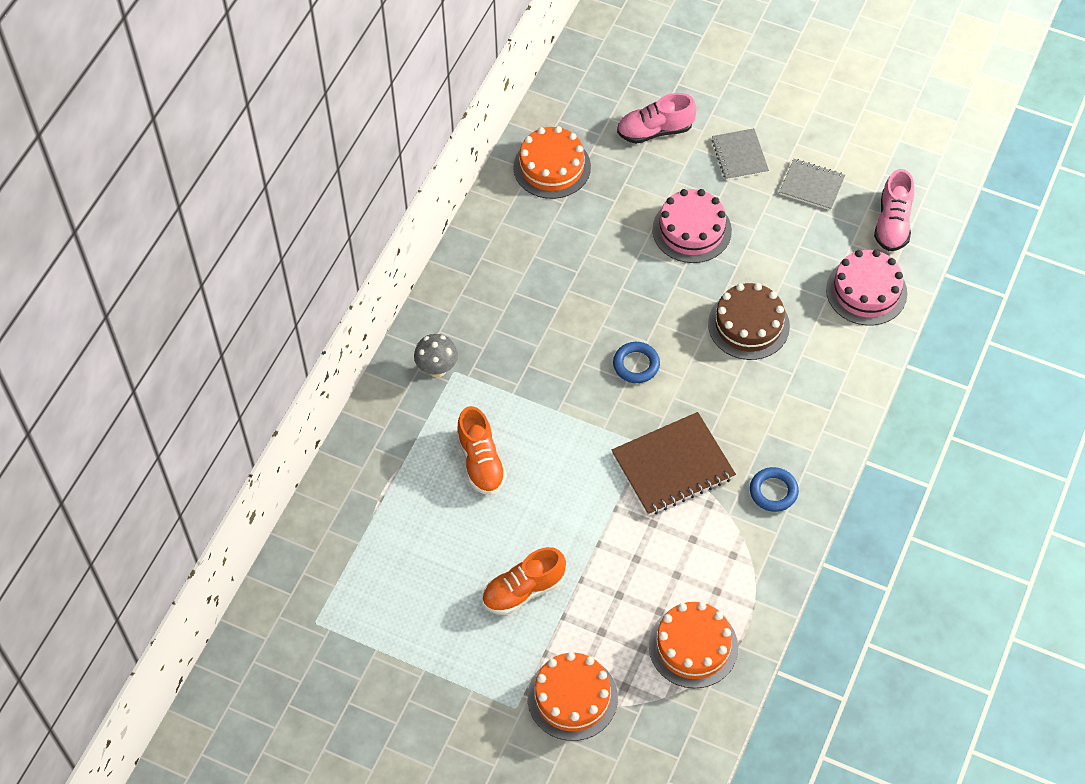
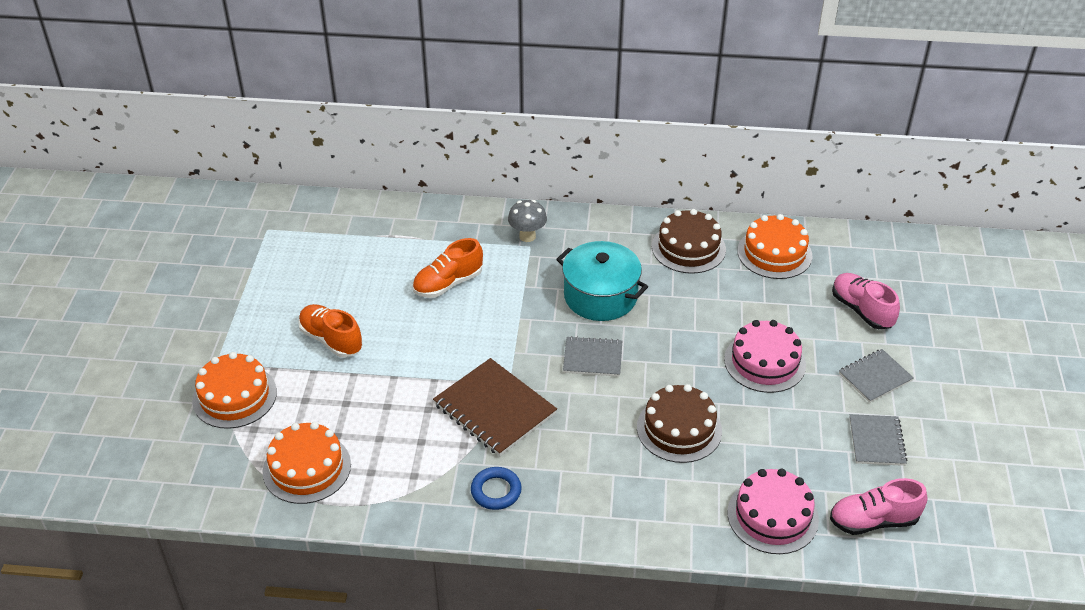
camera: 70 degrees right, 15 degrees down
blue ring [613,342,660,383] -> grey notebook [563,336,622,377]
none -> turquoise pot [556,241,648,321]
none -> brown cake [652,209,726,274]

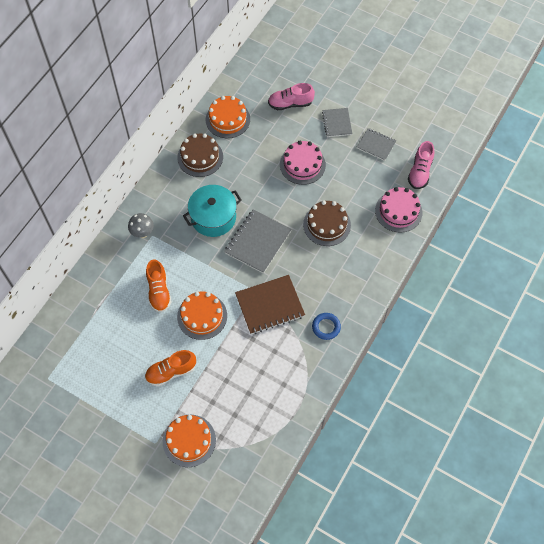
camera: 65 degrees left, 20 degrees up
orange cake [263,422,351,504] -> orange cake moved to [177,291,227,340]
grey notebook [563,336,622,377] -> grey notebook [224,209,292,274], size x1.65

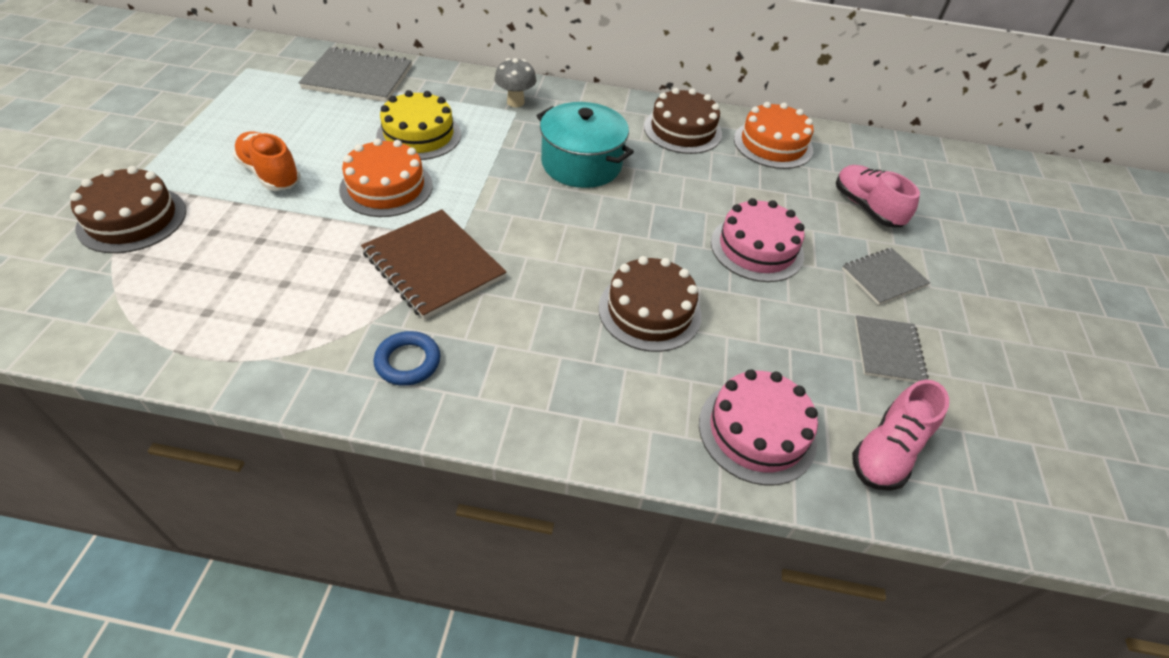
camera: 65 degrees right, 15 degrees down
orange shoe [146,259,171,312] -> yellow cake [376,90,461,160]
orange cake [163,415,216,467] -> brown cake [70,166,186,253]
grey notebook [224,209,292,274] -> grey notebook moved to [299,46,412,102]
pink shoe [408,141,435,189] -> pink shoe turned 45 degrees counterclockwise [852,380,949,491]

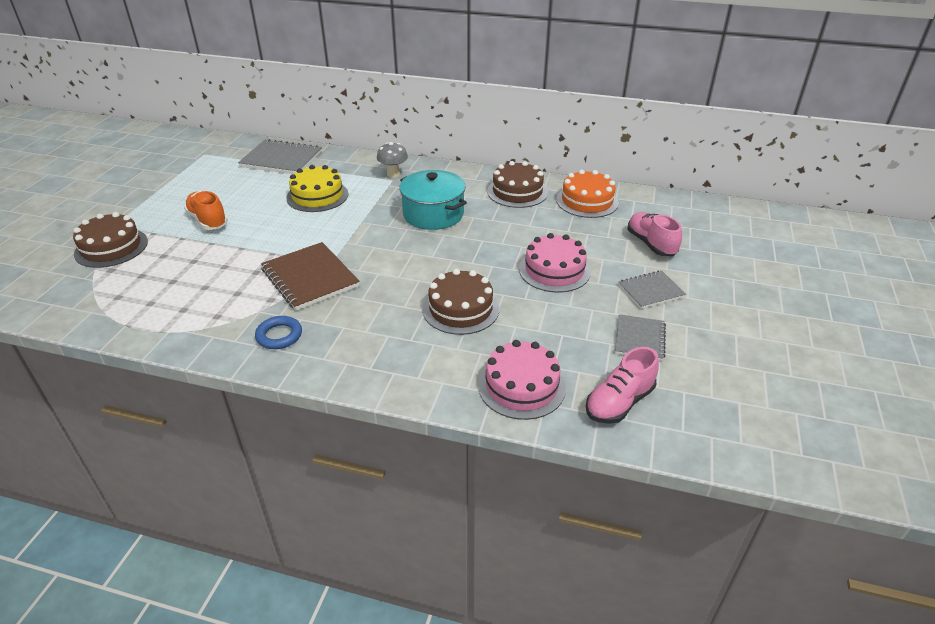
camera: 10 degrees right, 10 degrees down
orange cake [339,138,433,217] -> none

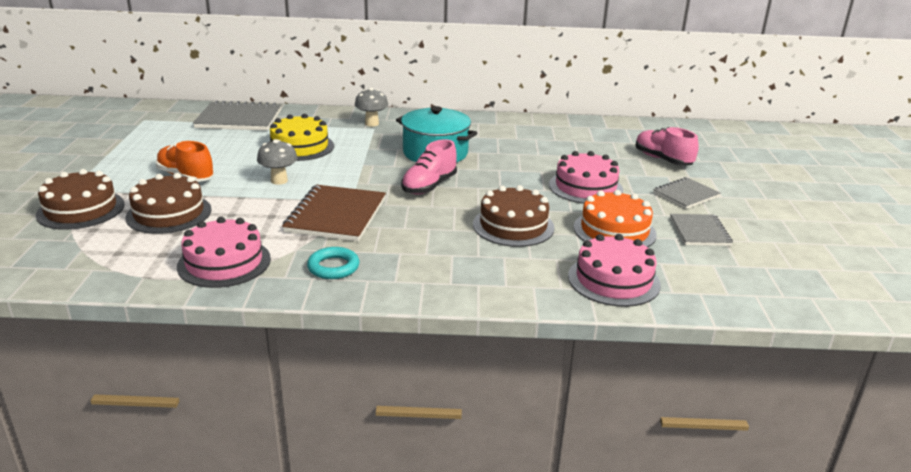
camera: 15 degrees left, 10 degrees down
blue ring [255,316,302,349] -> turquoise ring [307,247,360,279]
brown notebook [261,242,360,311] -> brown notebook turned 60 degrees clockwise [282,185,386,241]
brown cake [487,161,548,208] -> brown cake moved to [125,173,212,234]
orange cake [556,170,619,218] -> orange cake moved to [574,190,657,247]
pink shoe [586,347,659,424] -> pink shoe moved to [401,139,457,195]
none -> pink cake [177,217,271,288]
none -> grey mushroom [257,139,298,185]

